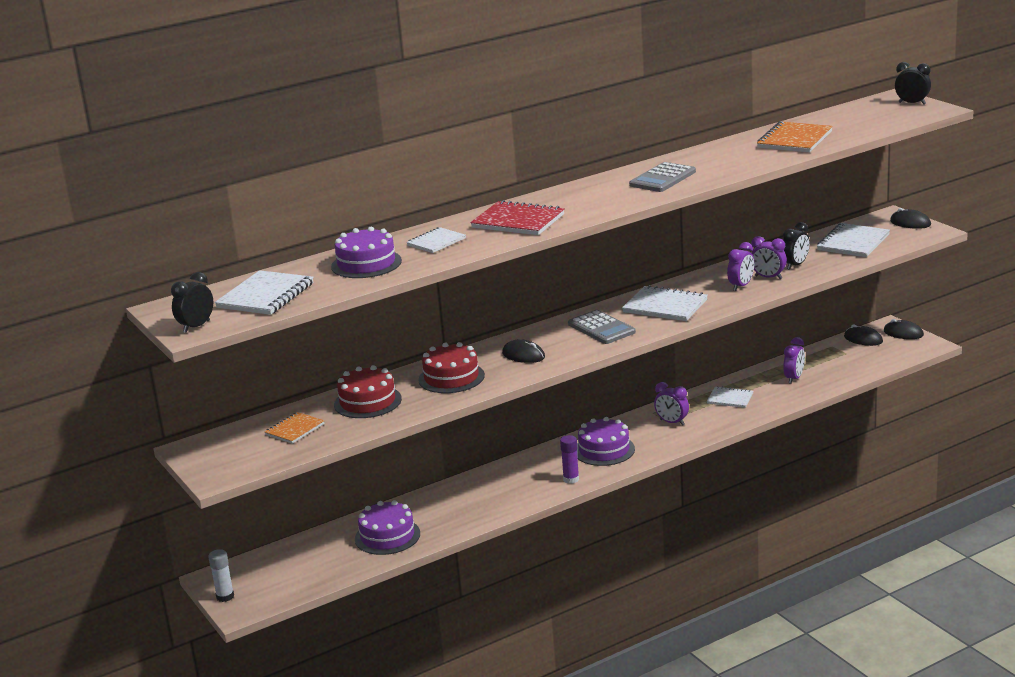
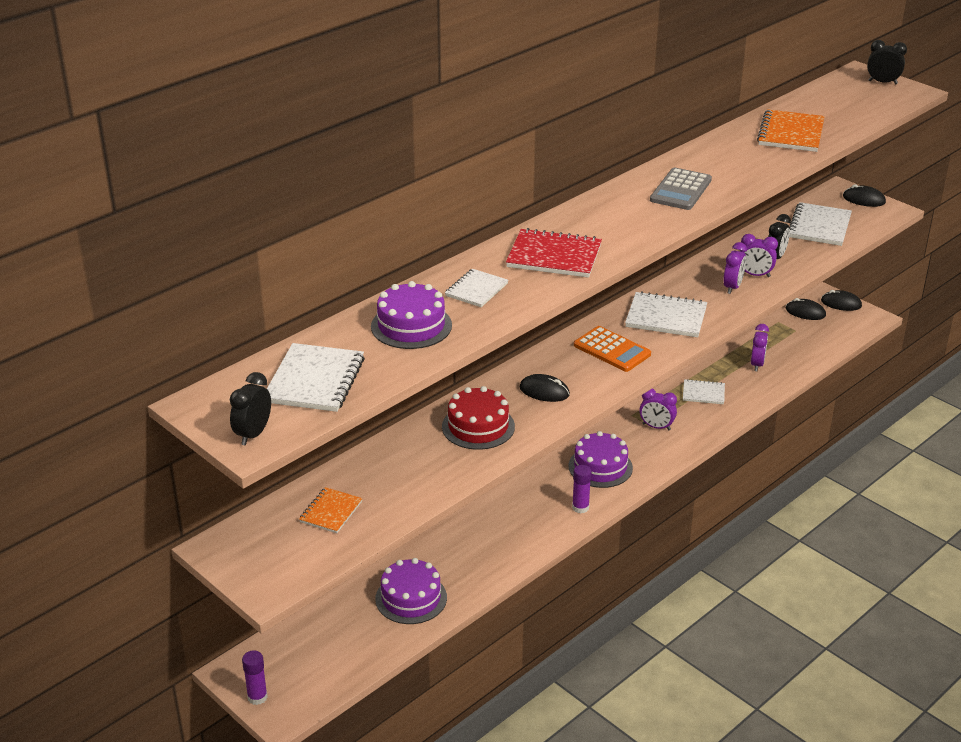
camera: 15 degrees left, 10 degrees up
white glue stick [208,549,234,602] -> purple glue stick [242,650,268,705]
red cake [334,365,402,418] -> none
grey calculator [568,310,636,344] -> orange calculator [574,326,651,372]

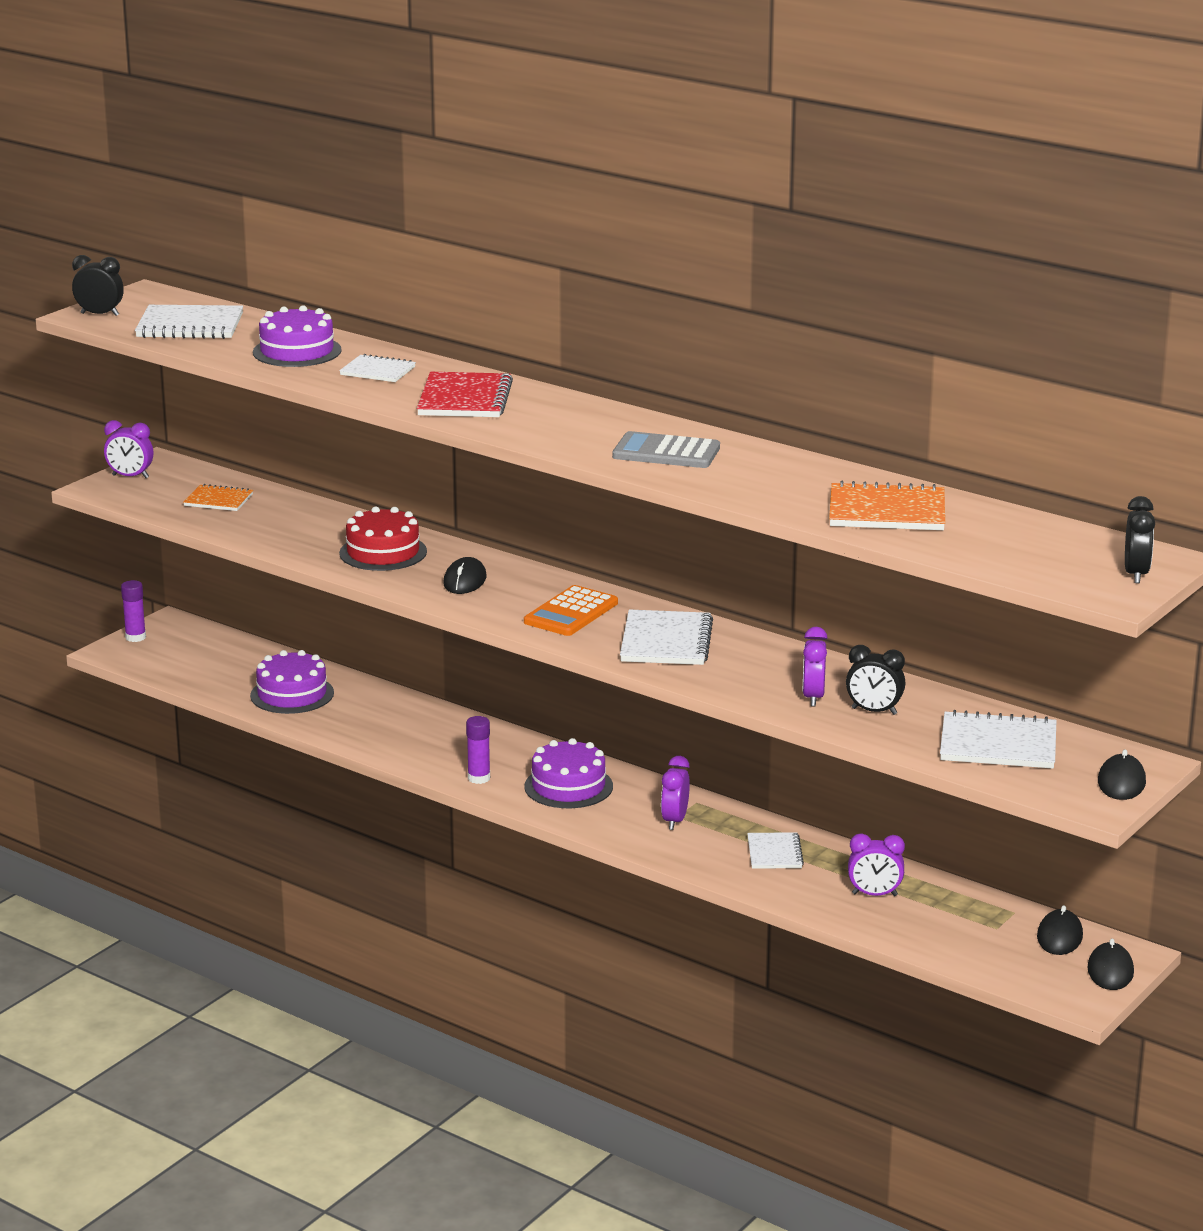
camera: 80 degrees right, 10 degrees down
purple clock [723,242,747,294] -> purple clock moved to [104,420,153,478]

